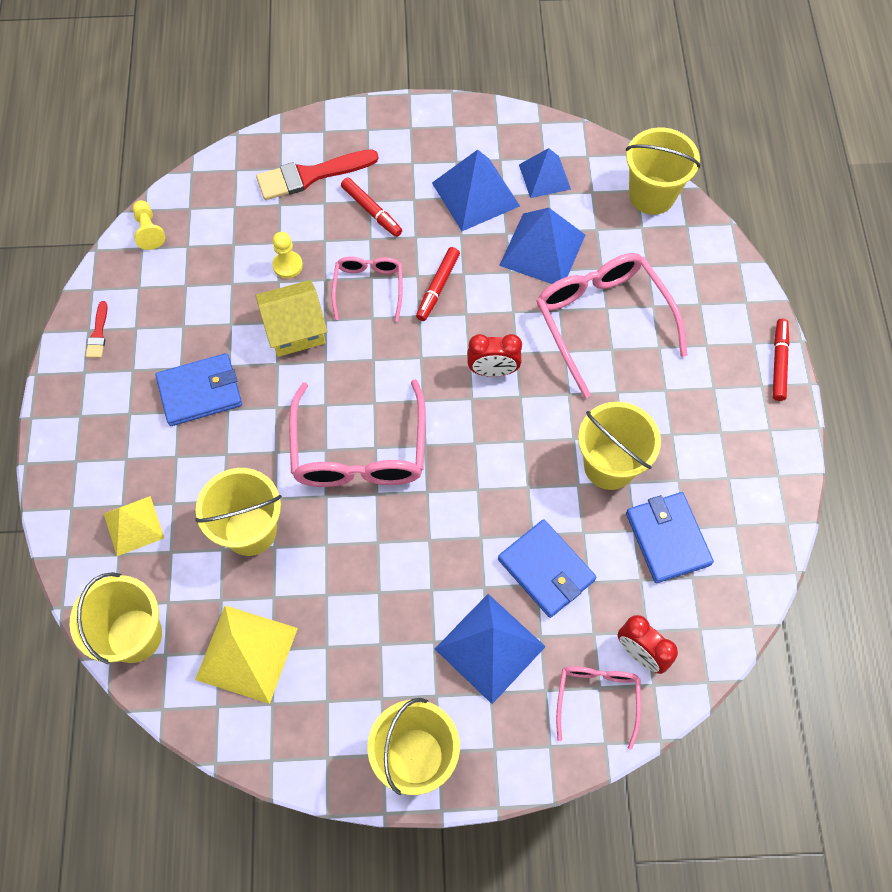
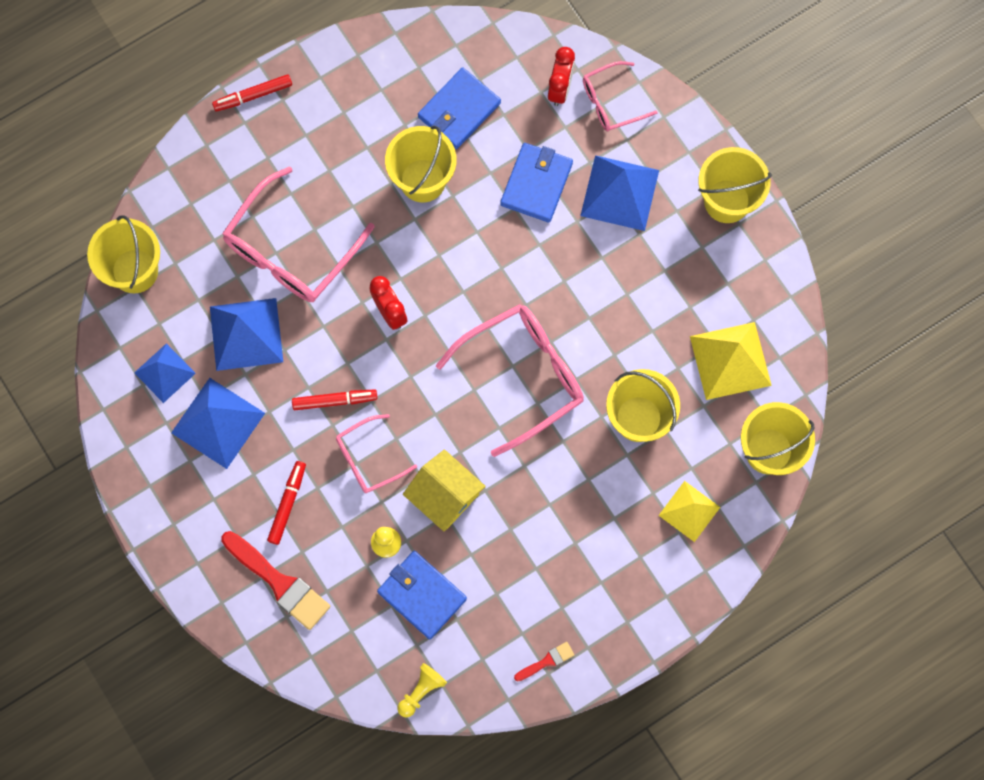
camera: 120 degrees left, 10 degrees up
blue wallet [156,353,242,426] -> blue wallet moved to [377,551,467,640]

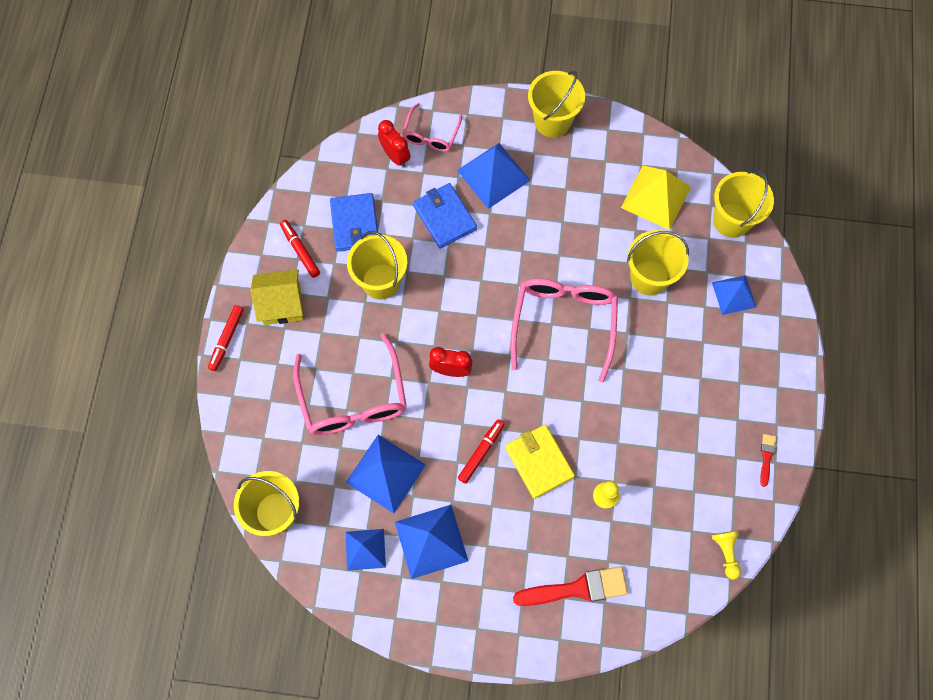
camera: 50 degrees left, 5 degrees down
red marker [267,461,306,545] -> red marker moved to [280,220,320,278]
pink glasses [336,414,417,493] -> yellow wallet [505,425,575,499]
blue wallet [377,551,467,640] -> none
yellow house [403,449,486,531] -> yellow house moved to [250,269,303,325]
yellow pyramid [658,481,720,542] -> blue pyramid [712,275,757,315]

